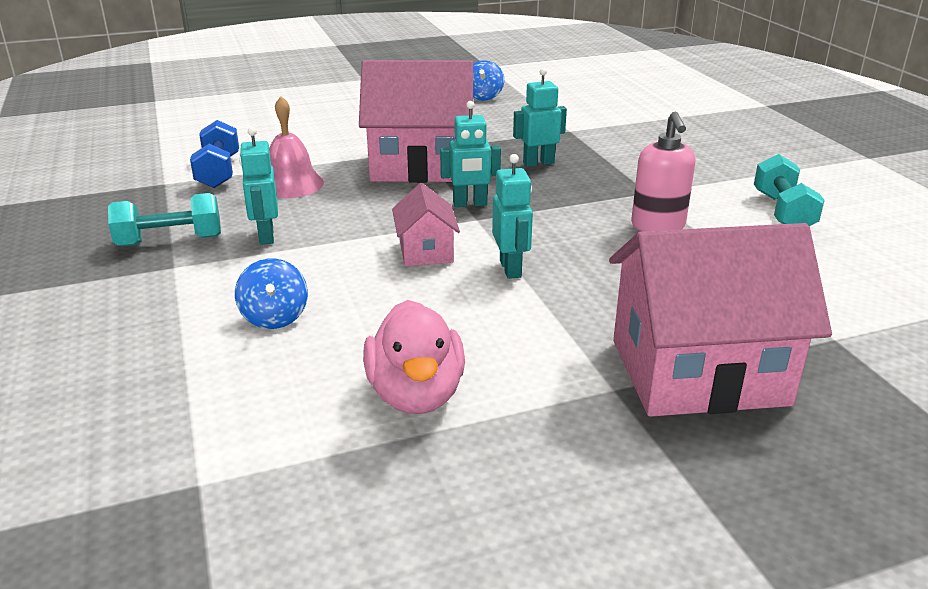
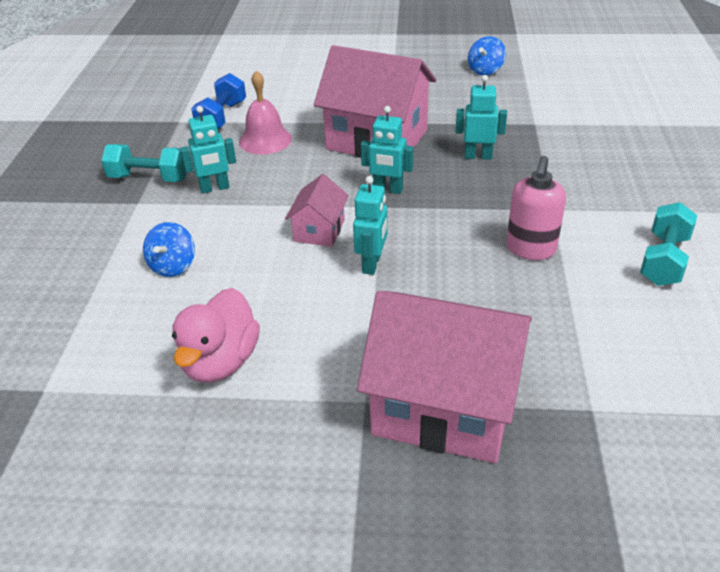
camera: 25 degrees right, 10 degrees up
turquoise robot [239,127,278,245] -> turquoise robot turned 120 degrees counterclockwise [180,106,236,194]

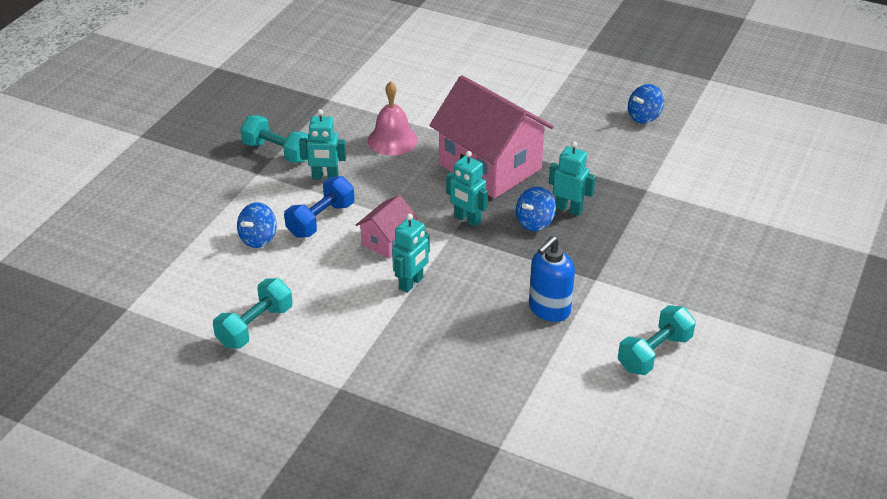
camera: 20 degrees right, 0 degrees up
pink duck [172,288,260,382] -> turquoise dumbbell [213,278,293,349]
blue dumbbell [191,73,246,129] -> blue dumbbell moved to [284,176,354,238]
pink house [357,291,532,463] -> none
pink soap dispenser [506,156,566,260] -> blue soap dispenser [529,236,575,322]
none -> blue spinning top [516,187,556,231]

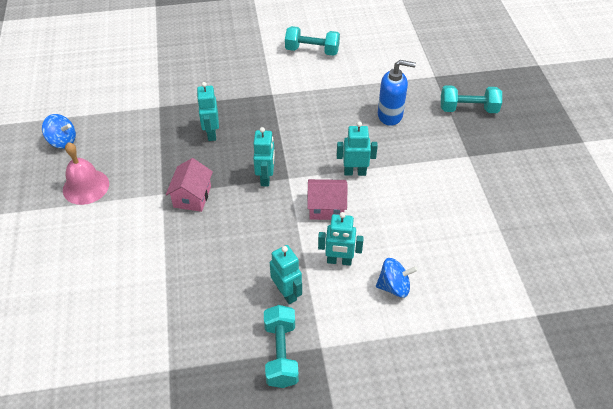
camera: 125 degrees left, 10 degrees up
turquoise dumbbell [213,278,293,349] -> turquoise dumbbell moved to [441,85,502,113]
blue dumbbell [284,176,354,238] -> turquoise robot [318,212,364,266]
pink bell [368,81,418,155] -> pink bell moved to [63,142,109,205]
pink house [429,75,554,199] -> pink house [166,158,213,212], size x0.48
blue spinning top [516,187,556,231] -> none
blue soap dispenser [529,236,575,322] -> blue soap dispenser moved to [378,60,416,126]

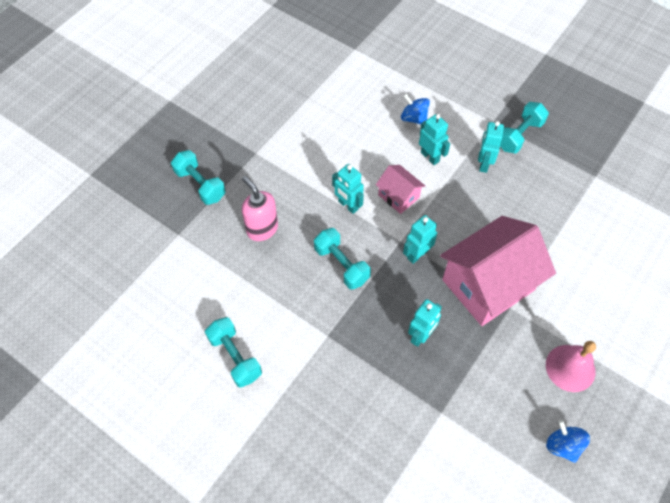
camera: 135 degrees left, 10 degrees up
pink house [166,158,213,212] -> pink house [440,216,556,326], size x2.08
blue soap dispenser [378,60,416,126] -> pink soap dispenser [242,176,278,241]
none -> turquoise dumbbell [314,228,371,290]

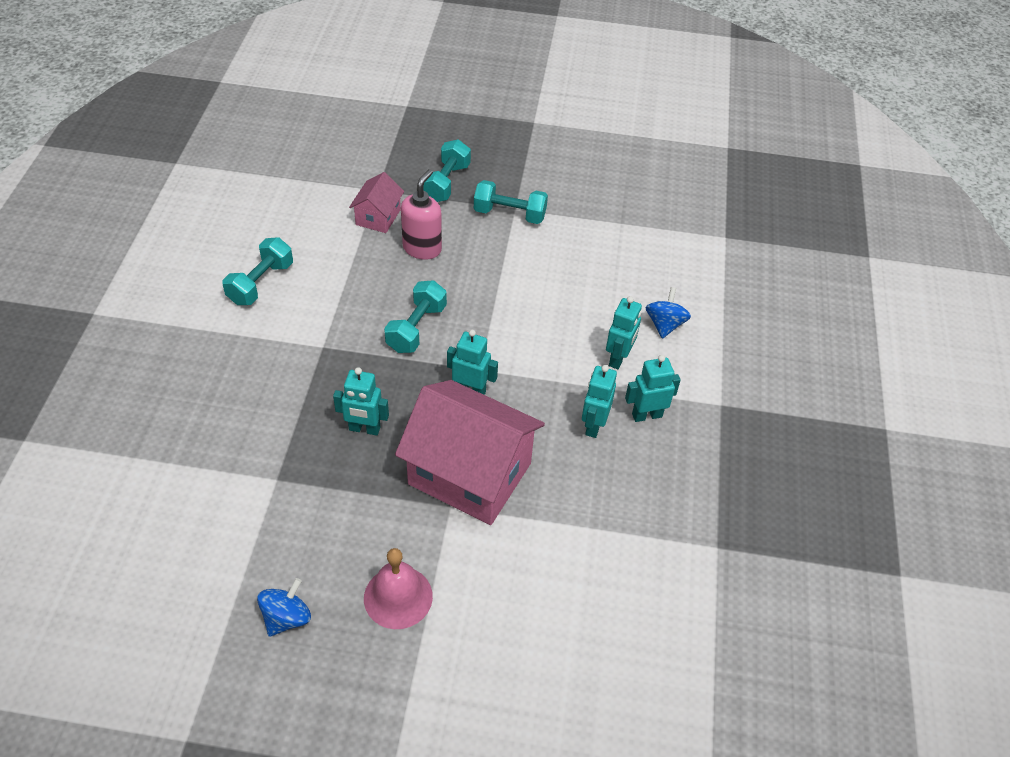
camera: 60 degrees right, 10 degrees down
turquoise robot [332,164,364,214] -> turquoise robot moved to [582,365,617,438]
pink house [376,165,425,214] -> pink house moved to [349,172,404,233]
turquoise dumbbell [500,102,549,153] -> turquoise dumbbell moved to [474,180,548,224]

